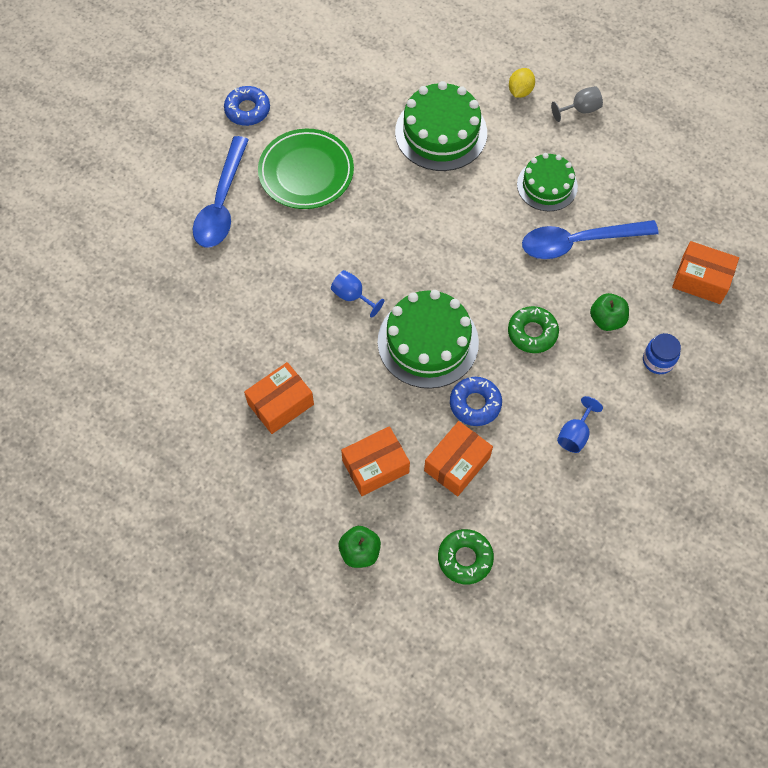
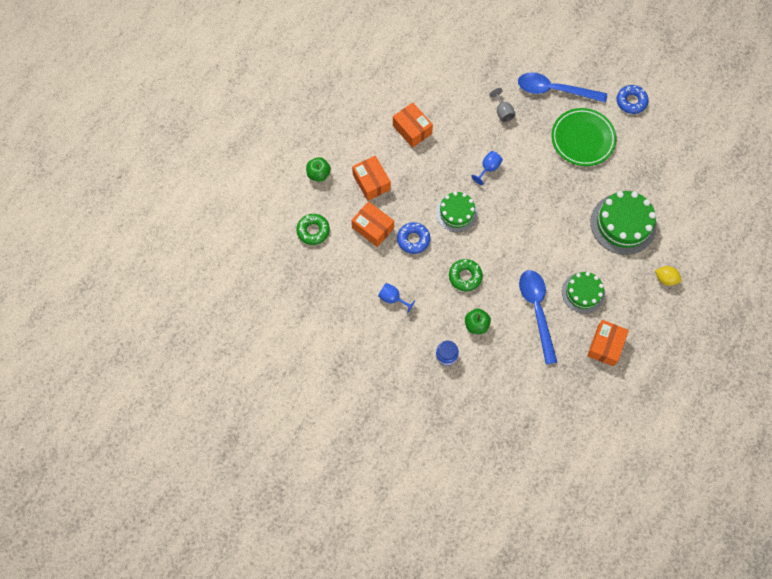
camera: 90 degrees right, 5 degrees up
green cake [378,290,479,389] -> green cake [436,192,478,232], size x0.64
grey goblet [551,86,603,122] -> grey goblet moved to [489,88,516,122]
orange box [672,241,739,304] -> orange box moved to [587,320,629,366]

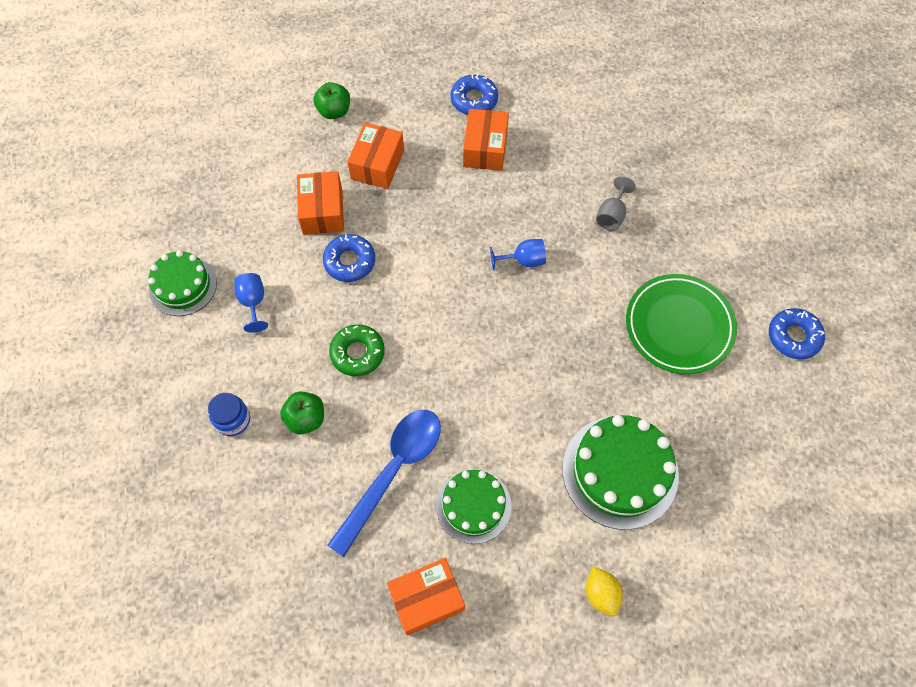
camera: 45 degrees right, 5 degrees down
green donut [296,214,330,245] -> none
green cake [436,192,478,232] -> green cake moved to [148,250,217,316]
blue spoon [518,72,607,103] -> none
none -> blue donut [451,74,498,115]

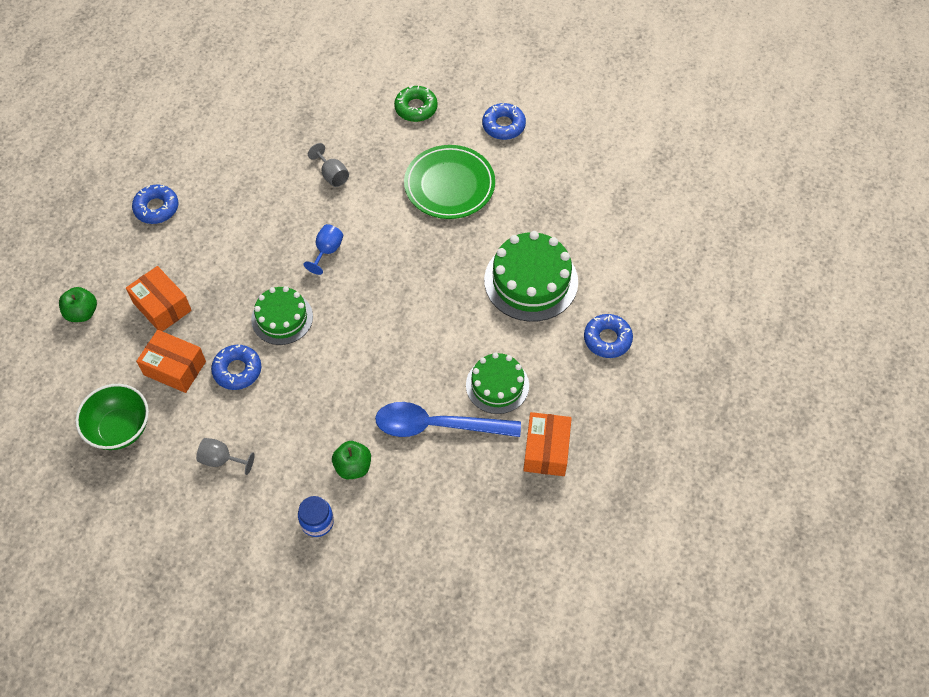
camera: 60 degrees left, 5 degrees down
green cake [148,250,217,316] -> green cake moved to [251,286,313,345]
blue goblet [234,273,268,333] -> grey goblet [196,438,255,475]
blue spoon [327,410,441,557] -> blue spoon turned 60 degrees counterclockwise [375,402,521,437]
green donut [329,324,385,376] -> green donut moved to [394,85,438,122]
orange box [463,109,509,171] -> none
yellow lemon [586,567,623,616] -> blue donut [584,314,633,358]
none -> green bowl [75,384,149,450]

